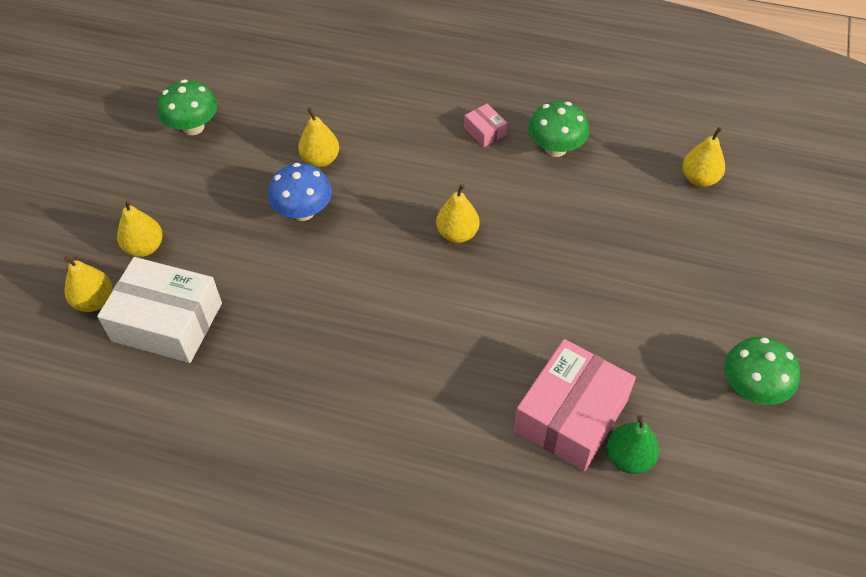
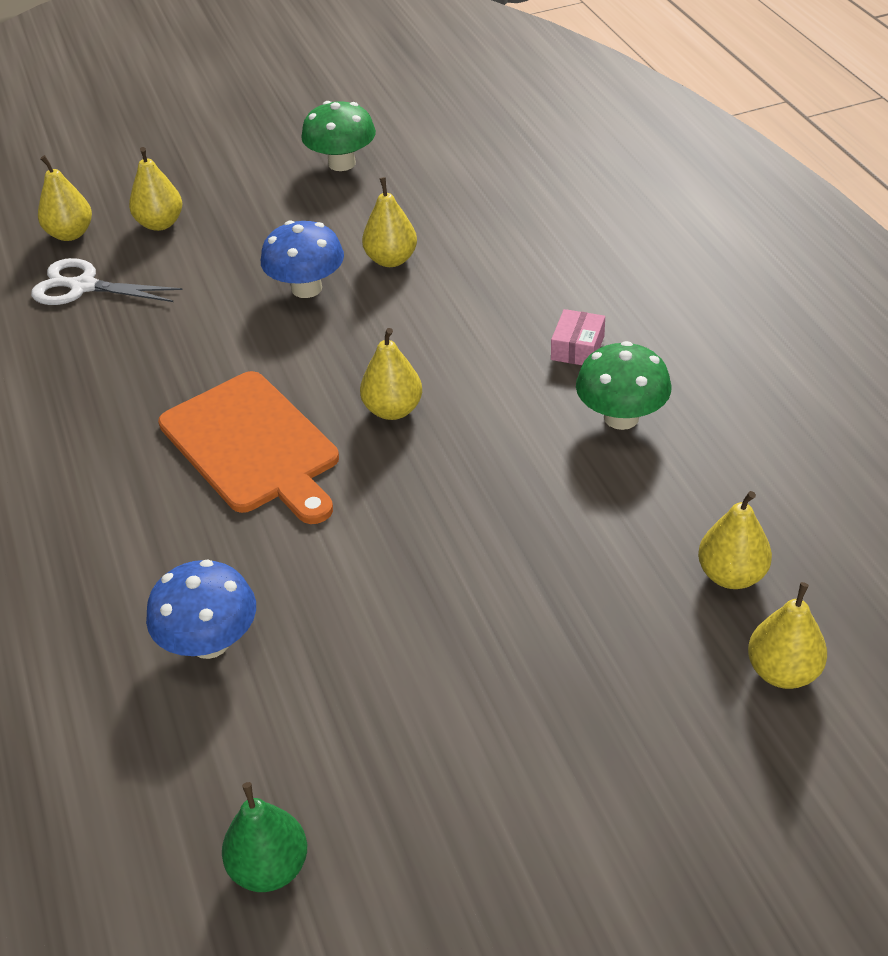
camera: 55 degrees right, 10 degrees down
white box [97,257,222,363] -> white scissors [31,258,182,305]
pink box [514,339,636,471] -> blue mushroom [146,559,256,659]
green pear [607,415,659,474] -> green pear moved to [222,782,307,892]
green mushroom [724,337,800,405] -> none
none -> orange cutting board [158,371,339,524]
none -> yellow pear [748,582,827,689]

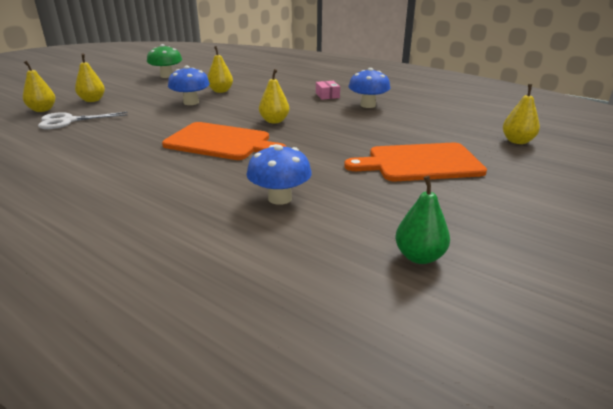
camera: 35 degrees left, 15 degrees down
green mushroom [576,341,671,430] -> blue mushroom [348,68,390,108]
yellow pear [698,491,772,589] -> none
none -> orange cutting board [344,143,487,181]

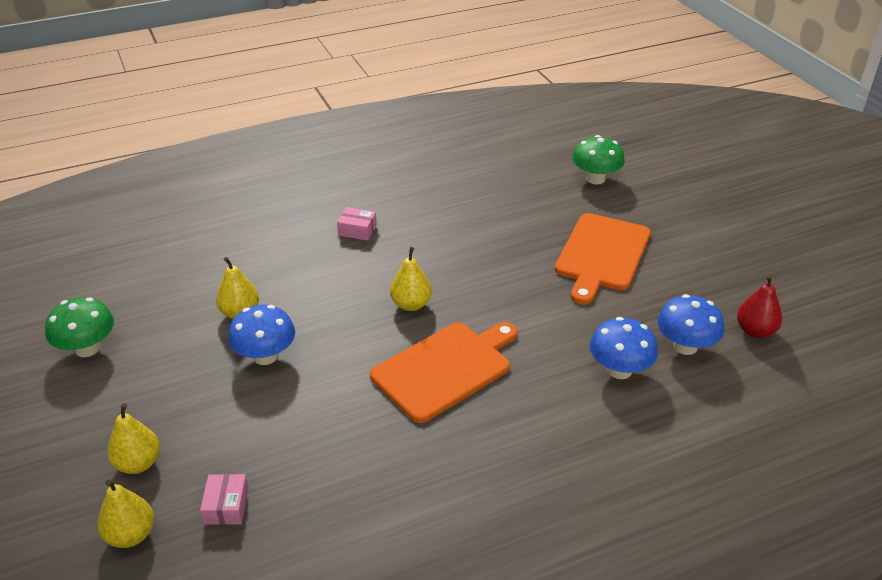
camera: 60 degrees left, 10 degrees up
white scissors [38,112,128,129] -> pink box [200,474,249,525]
blue mushroom [348,68,390,108] -> blue mushroom moved to [657,294,724,355]
green pear [395,176,450,264] -> red pear [737,274,782,338]
yellow pear [503,84,540,144] -> green mushroom [572,135,625,184]

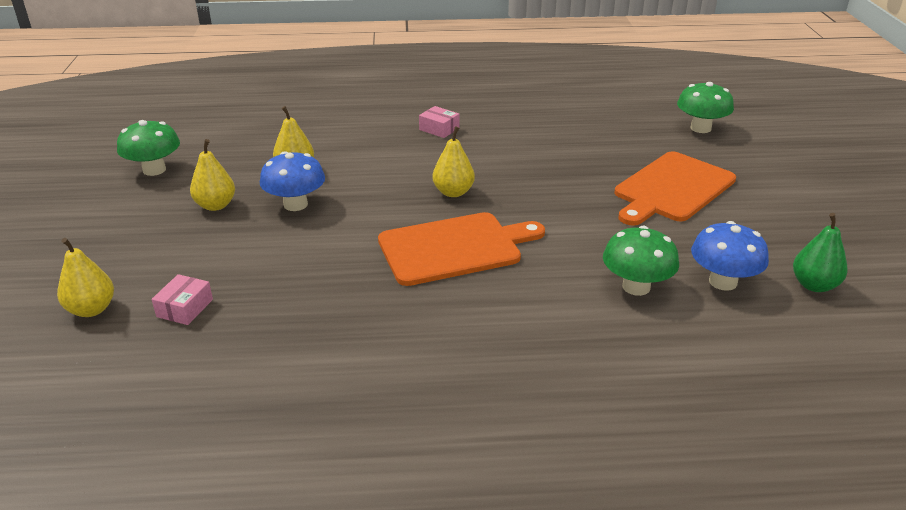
camera: 20 degrees right, 5 degrees down
yellow pear [107,403,160,474] -> yellow pear moved to [190,139,235,211]
blue mushroom [590,317,658,379] -> green mushroom [603,226,679,296]
red pear [737,274,782,338] -> green pear [793,213,848,292]

